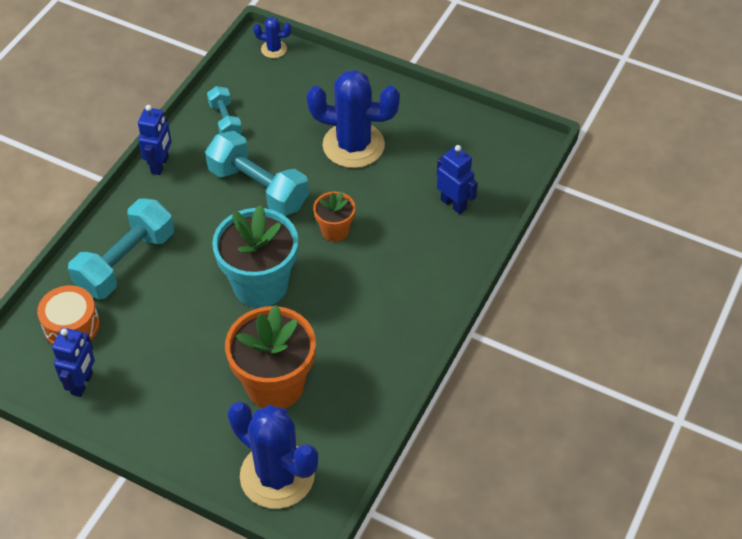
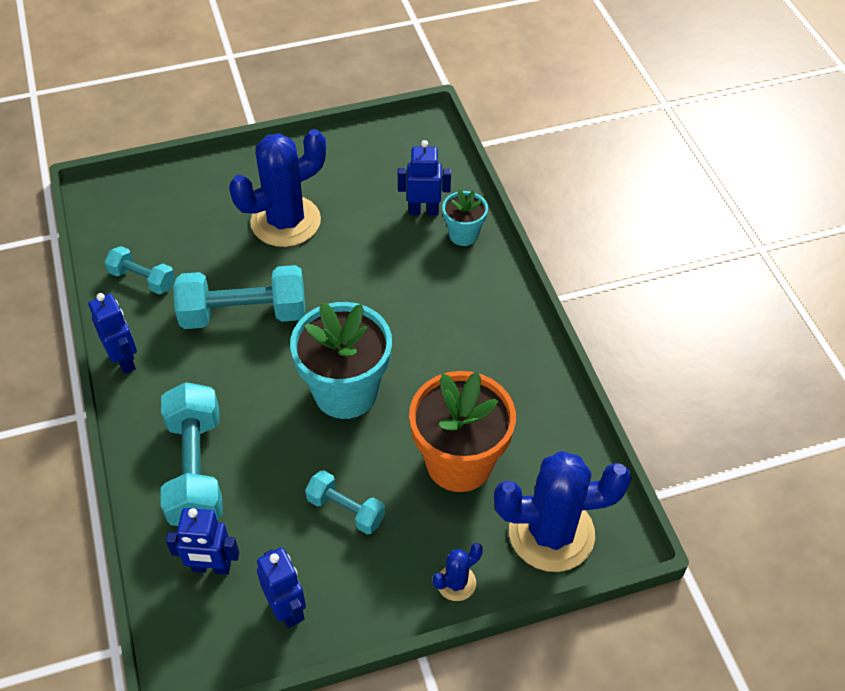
camera: 45 degrees left, 0 degrees up
orange drum [37,285,100,345] -> blue robot [166,508,239,575]
blue cactus [253,17,291,58] -> blue cactus moved to [433,543,483,601]
orange flower pot [313,191,355,242] -> none
none -> turquoise dumbbell [305,470,385,534]
none -> turquoise flower pot [442,189,488,246]

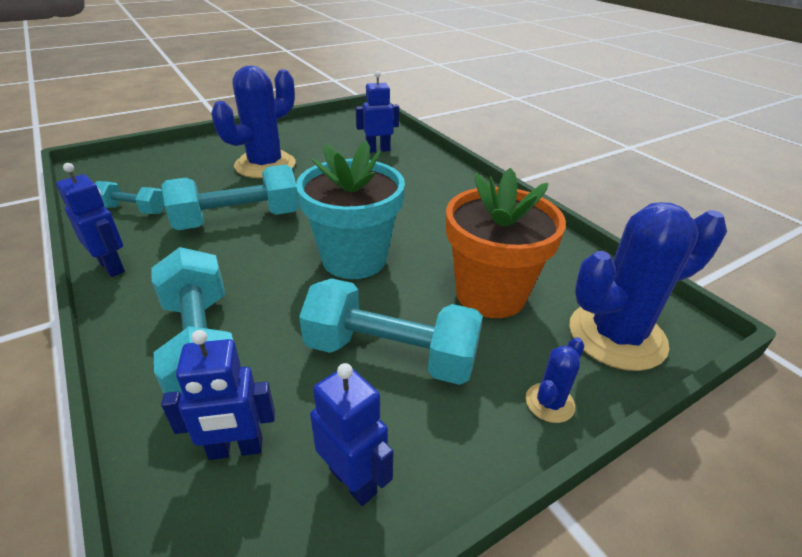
camera: 15 degrees left, 15 degrees down
turquoise dumbbell [305,470,385,534] -> turquoise dumbbell [299,278,483,385], size x1.81
turquoise flower pot [442,189,488,246] -> none

